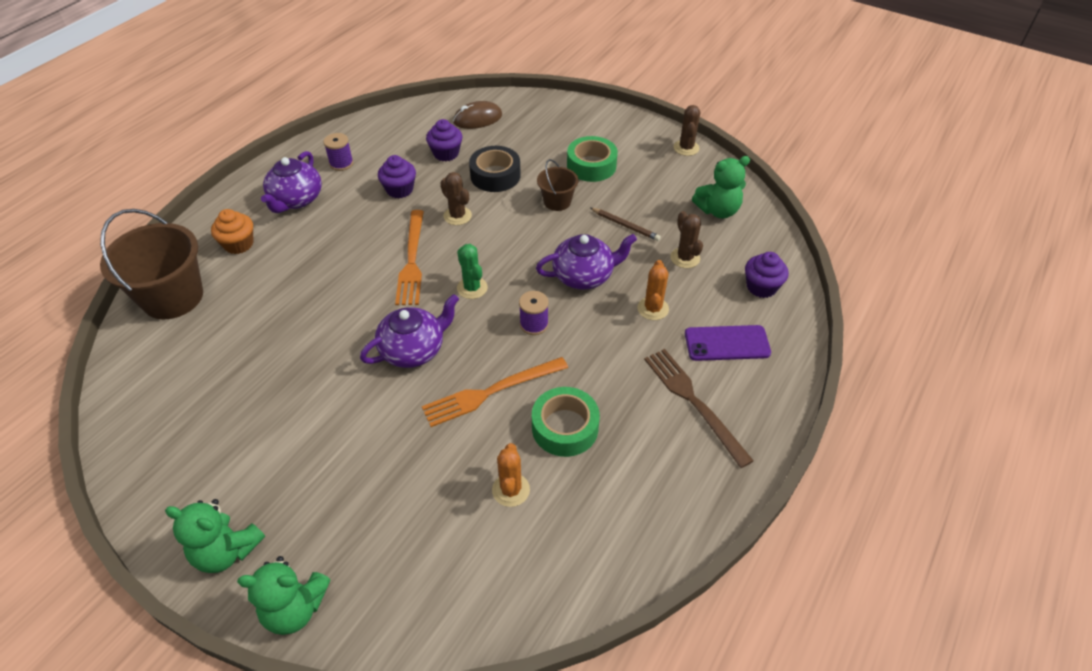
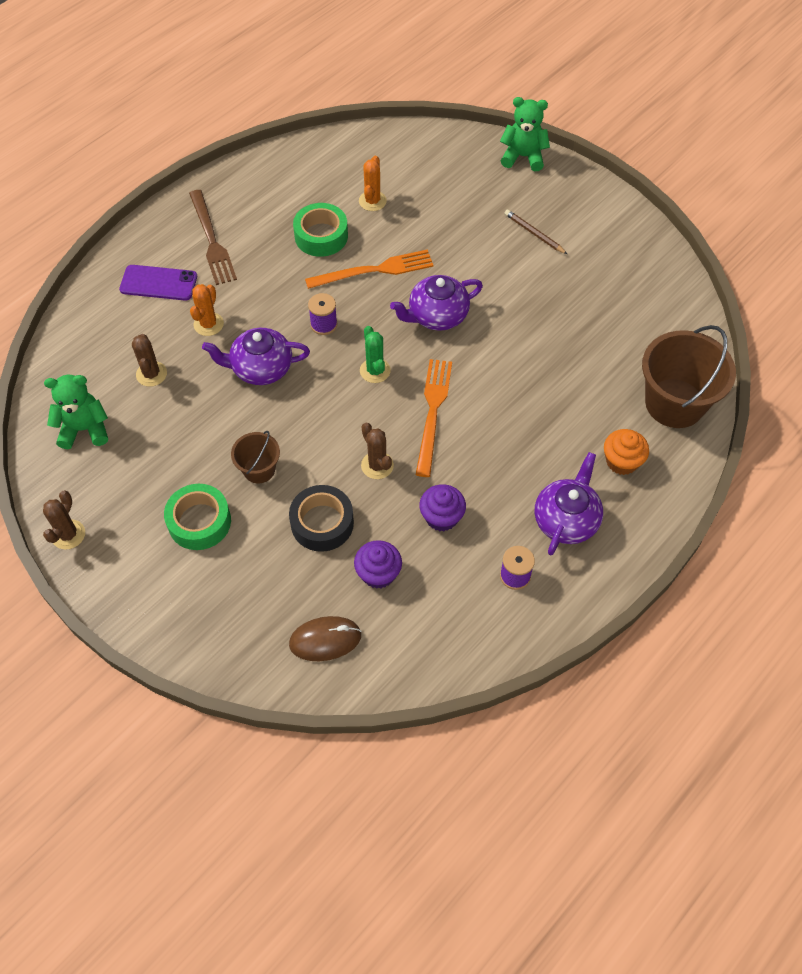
camera: 170 degrees left, 10 degrees up
green teddy bear [165,499,265,573] -> none
brown pencil [590,208,661,241] -> brown pencil moved to [505,210,567,254]
purple cupcake [745,252,789,298] -> none

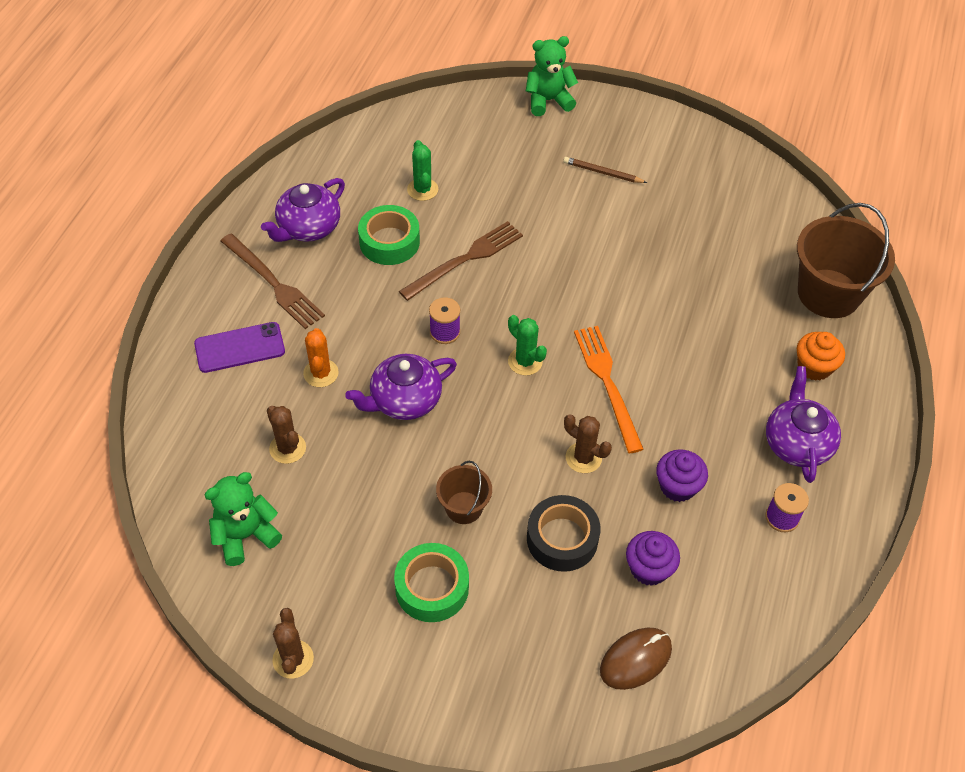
camera: 25 degrees left, 5 degrees down
orange fork [305,249,434,289] -> brown fork [399,221,523,301]
orange cactus [359,156,387,211] -> green cactus [407,140,438,201]
purple teapot [390,275,483,331] -> purple teapot moved to [261,178,345,242]

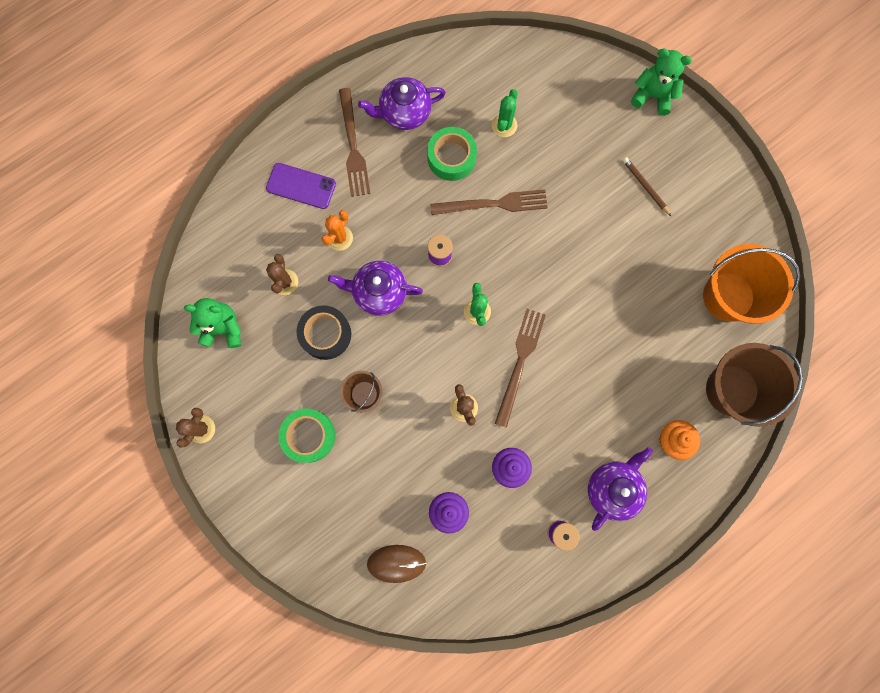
camera: 35 degrees right, 25 degrees up
black tape [527,495,600,572] -> black tape moved to [297,305,351,360]
orange fork [574,326,644,454] -> brown fork [495,309,546,428]
none -> orange bucket [703,244,800,324]

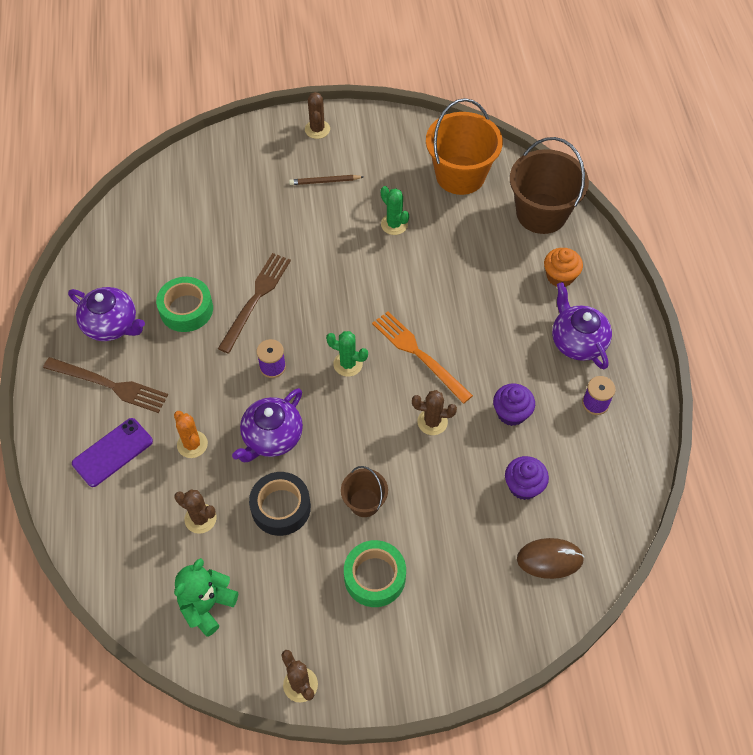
camera: 60 degrees left, 20 degrees down
purple teapot [358,77,446,130] -> purple teapot turned 75 degrees counterclockwise [68,287,145,341]
brown mouse [367,545,426,583] -> brown mouse turned 60 degrees clockwise [517,538,584,579]
green cactus [492,89,518,137] -> green cactus moved to [381,186,409,235]
brown fork [495,309,546,428] -> orange fork [372,311,473,404]
green teddy bear [631,48,692,116] -> none
none -> brown cactus [305,92,330,139]

